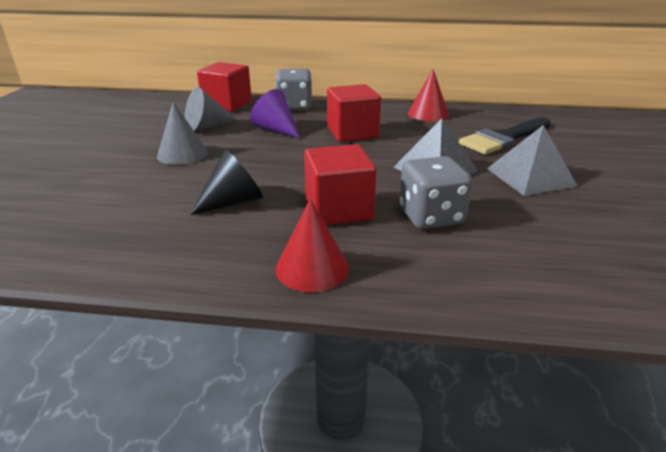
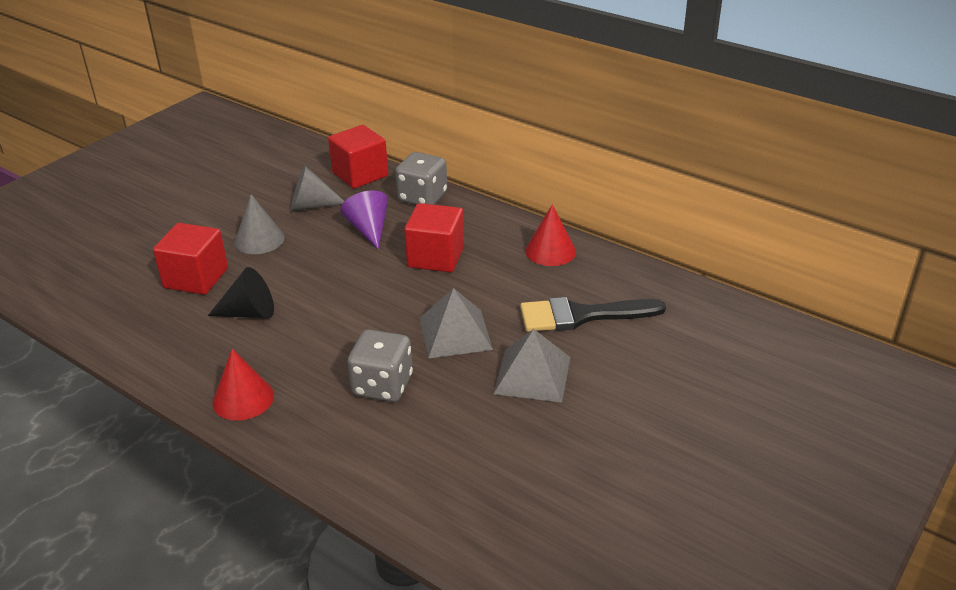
camera: 30 degrees right, 5 degrees up
red cube [304,144,376,226] -> red cube moved to [153,223,228,295]

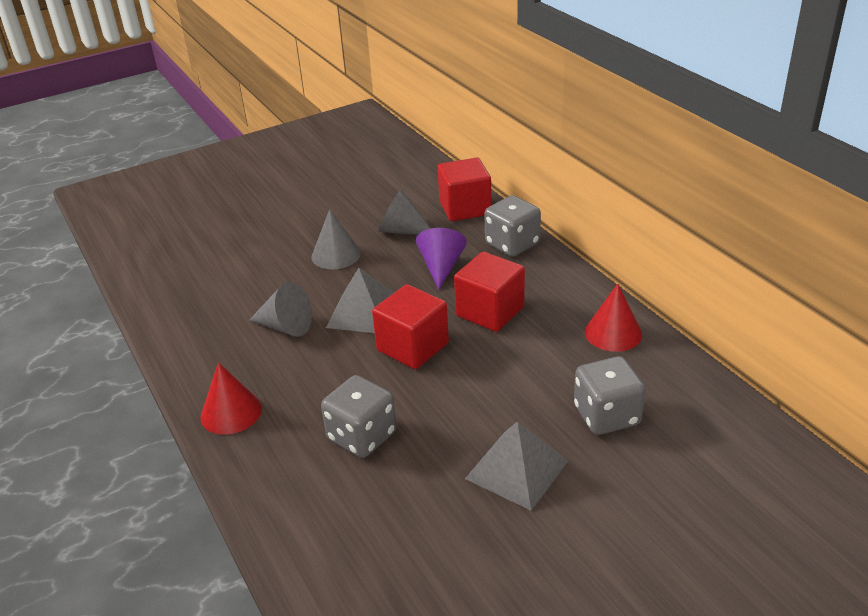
camera: 25 degrees right, 0 degrees up
red cube [153,223,228,295] -> red cube moved to [372,284,449,369]
black cone [208,267,274,318] -> grey cone [249,282,312,337]
grey pyramid [419,288,493,359] -> grey pyramid moved to [326,268,395,333]
black brush [520,297,666,332] -> grey dice [574,356,646,435]

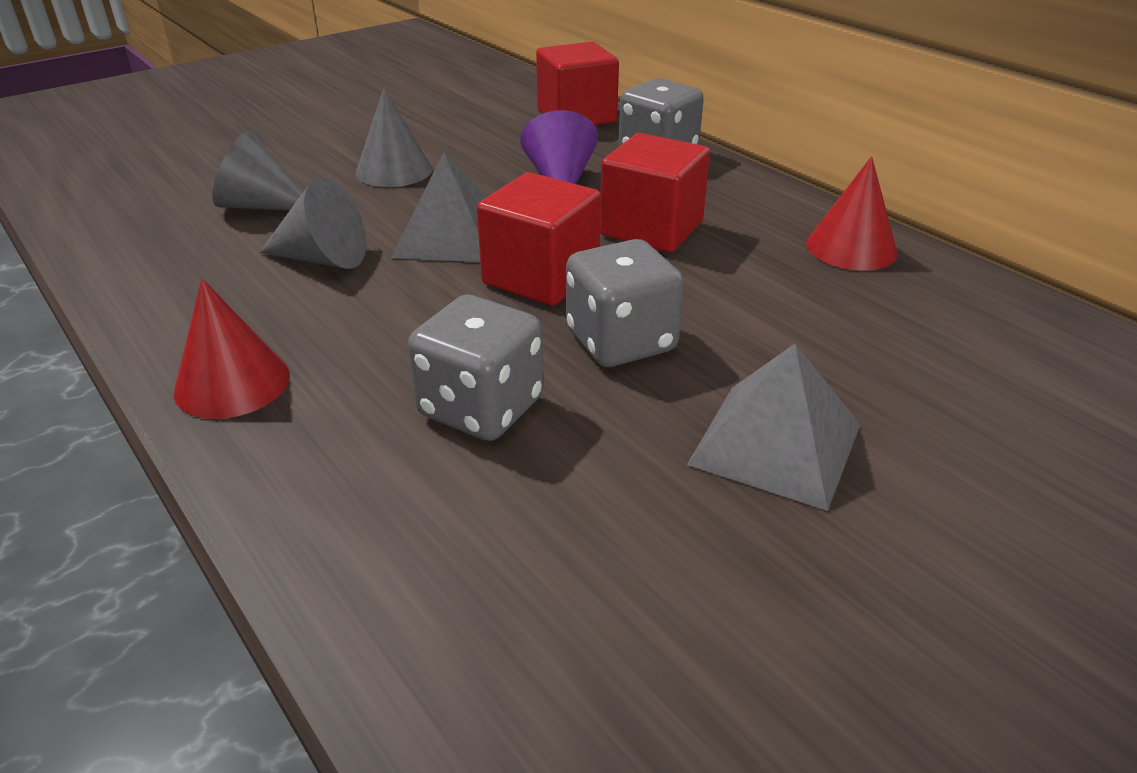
camera: 10 degrees left, 0 degrees up
grey cone [378,189,431,235] -> grey cone moved to [212,131,303,210]
grey dice [574,356,646,435] -> grey dice moved to [566,239,684,367]

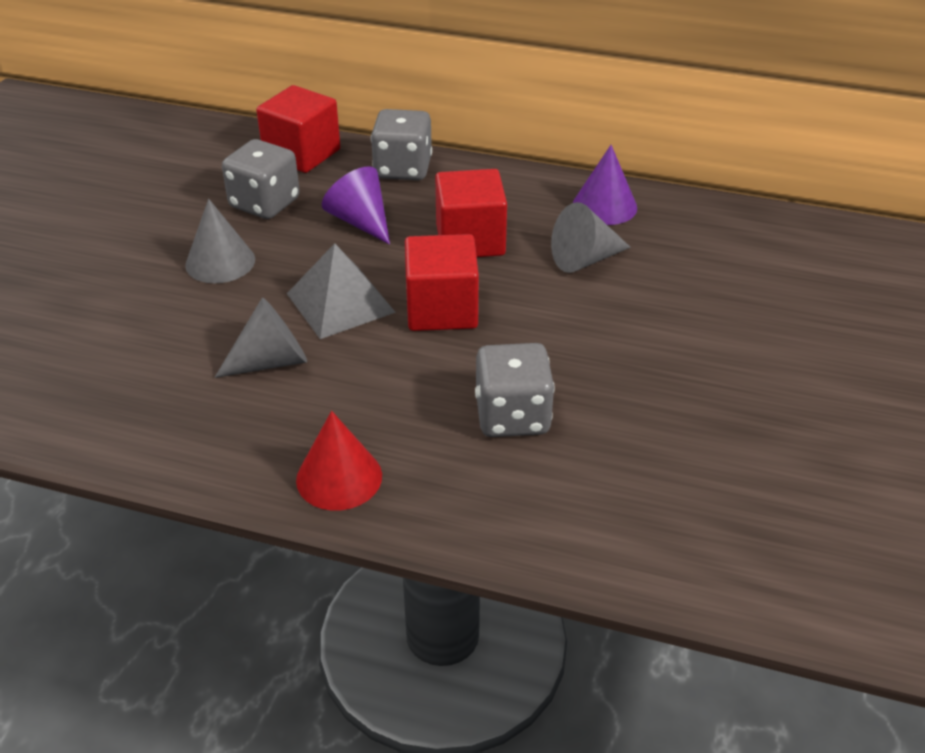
camera: 35 degrees left, 5 degrees up
grey cone [212,131,303,210] -> grey cone moved to [551,202,631,273]
grey dice [566,239,684,367] -> grey dice moved to [222,139,300,219]
grey pyramid [687,344,860,511] -> none
red cone [806,156,898,271] -> purple cone [573,145,637,225]

